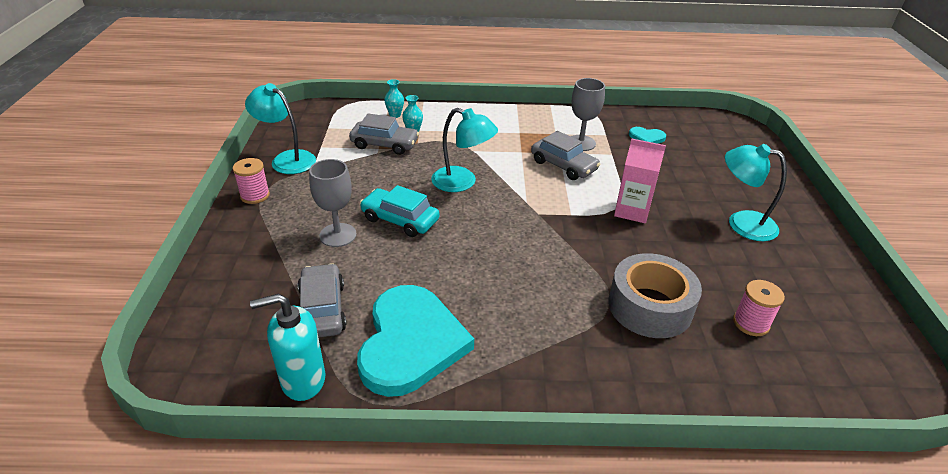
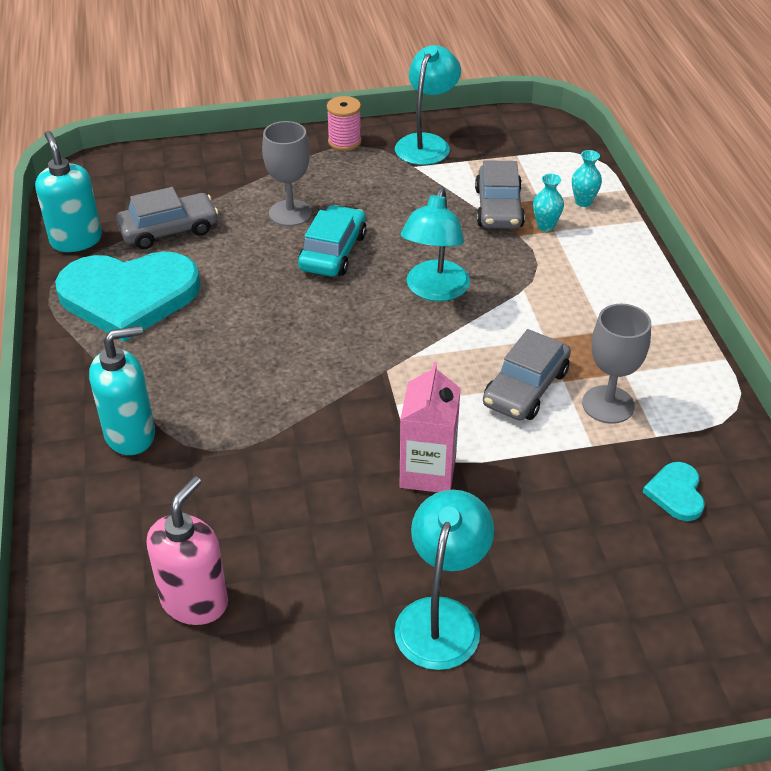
camera: 80 degrees right, 5 degrees up
grey tape [608,253,702,338] -> none
pink spool [733,280,785,336] -> pink soap dispenser [147,476,228,625]
none -> turquoise soap dispenser [89,326,155,455]

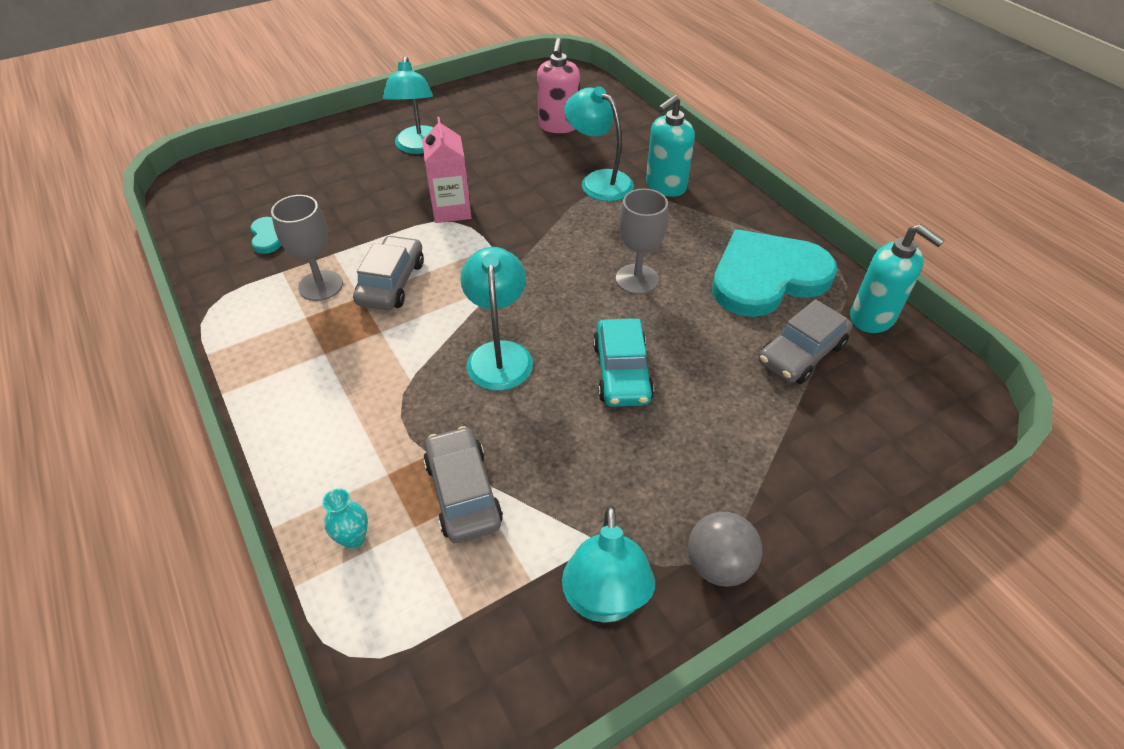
camera: 160 degrees right, 5 degrees up
grey goblet [262,121,312,226] -> grey goblet moved to [616,188,668,294]
pink spool [327,96,362,151] -> grey ball [688,512,762,587]
turquoise vase [533,174,564,232] -> none
none -> turquoise lamp [564,86,634,201]

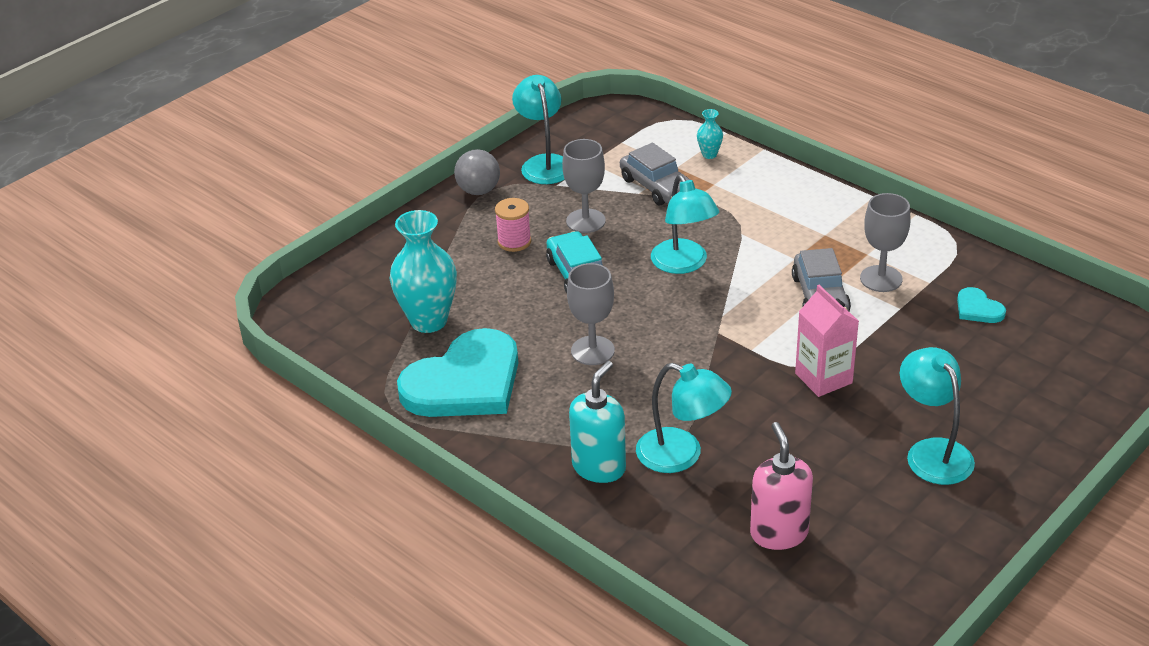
camera: 165 degrees right, 10 degrees down
grey car [759,299,853,384] -> turquoise vase [389,210,457,333]
turquoise soap dispenser [850,224,945,333] -> none
none -> pink spool [495,198,531,252]
none -> grey goblet [562,139,606,233]

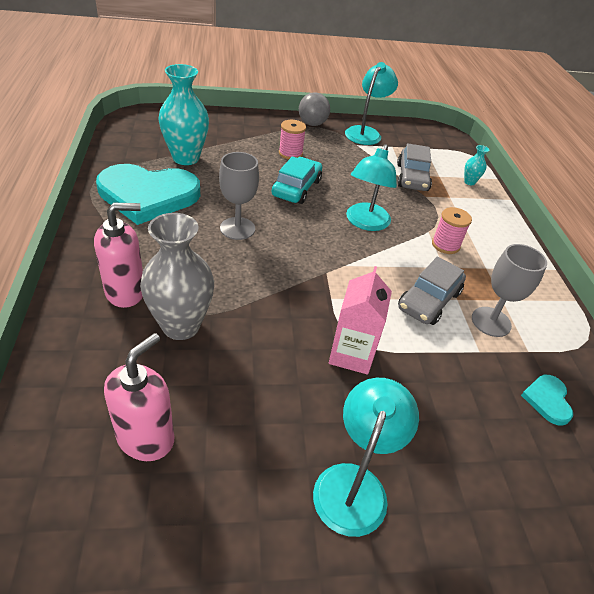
camera: 35 degrees right, 5 degrees up
grey goblet [562,139,606,233] -> none
turquoise soap dispenser [569,361,626,483] -> pink soap dispenser [94,203,143,308]
turquoise lamp [636,363,732,473] -> grey vase [140,213,214,340]
none -> pink spool [432,207,472,254]

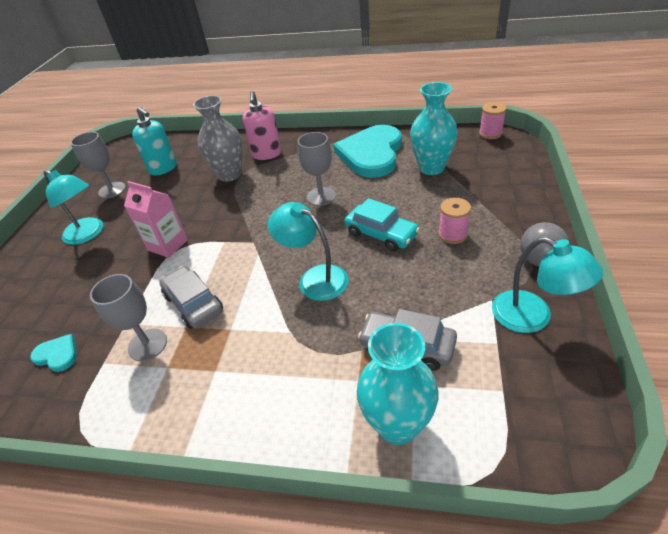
camera: 115 degrees right, 0 degrees up
pink soap dispenser [104,333,174,461] -> turquoise soap dispenser [132,106,177,176]
pink spool [432,207,472,254] -> pink spool moved to [479,102,507,139]
turquoise vase [464,145,489,185] -> turquoise vase [357,323,439,445], size x2.22
none -> grey goblet [71,132,126,198]

